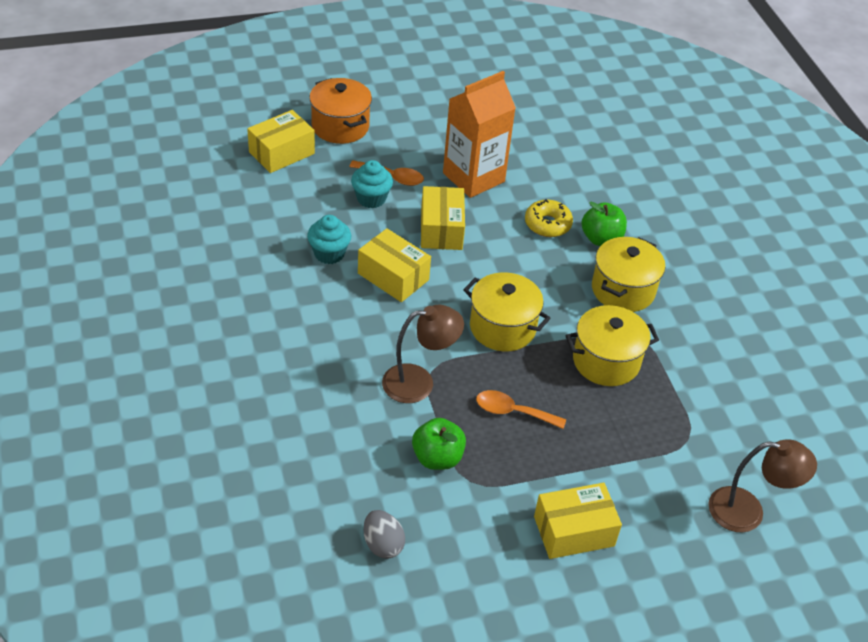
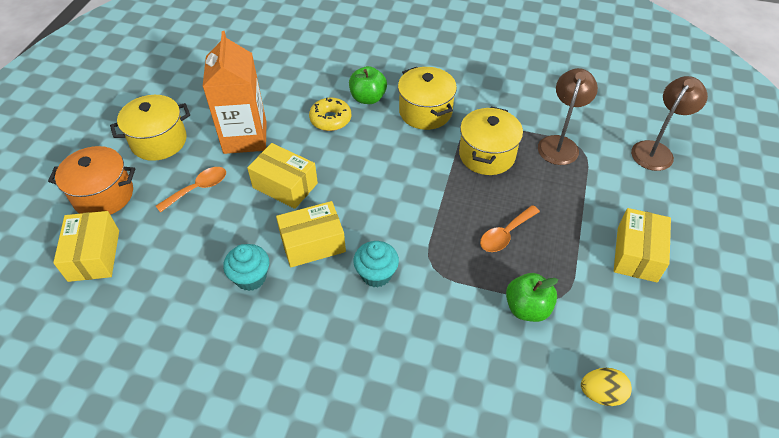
camera: 55 degrees left, 5 degrees up
turquoise cupcake [351,160,393,209] -> turquoise cupcake moved to [353,241,399,288]
grey egg [364,510,405,559] -> yellow egg [581,368,632,406]
brown lamp [382,304,464,403] -> brown lamp moved to [538,68,598,165]
yellow pot [463,272,551,351] -> yellow pot moved to [110,95,190,161]

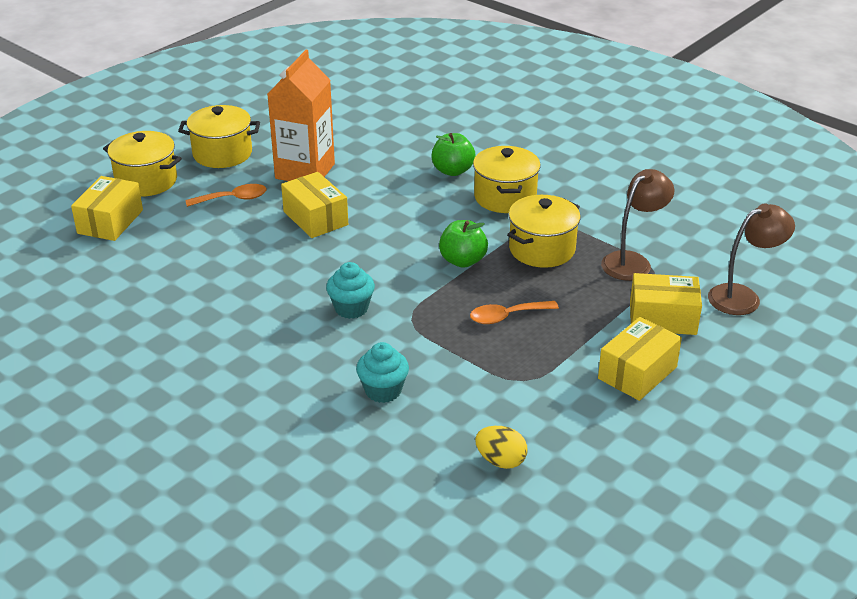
camera: 25 degrees right, 15 degrees down
orange pot [48,146,135,215] -> yellow pot [103,131,182,197]
turquoise cupcake [223,244,269,291] -> turquoise cupcake moved to [356,342,409,403]
yellow box [276,201,346,267] -> yellow box moved to [630,273,702,335]
yellow donut [309,98,351,131] -> none
green apple [506,273,558,322] -> green apple moved to [439,220,488,268]

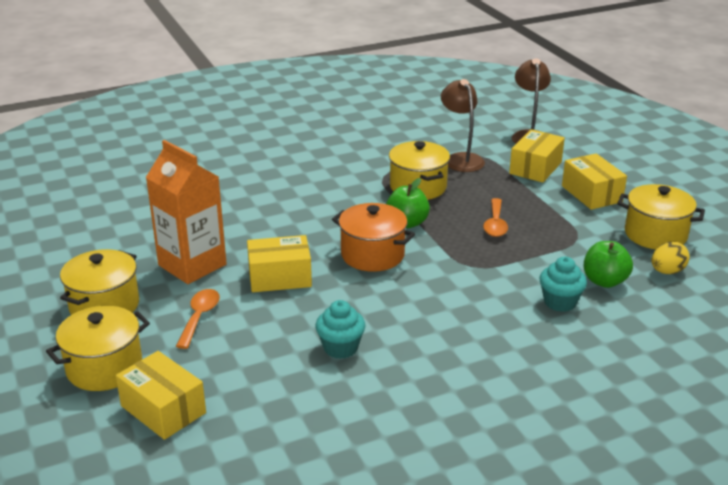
camera: 65 degrees left, 5 degrees down
turquoise cupcake [326,262,375,319] -> turquoise cupcake moved to [315,300,365,359]
green apple [431,133,475,176] -> green apple moved to [584,241,633,288]
yellow pot [473,146,541,213] -> yellow pot moved to [617,184,705,249]
none -> orange pot [332,203,415,272]

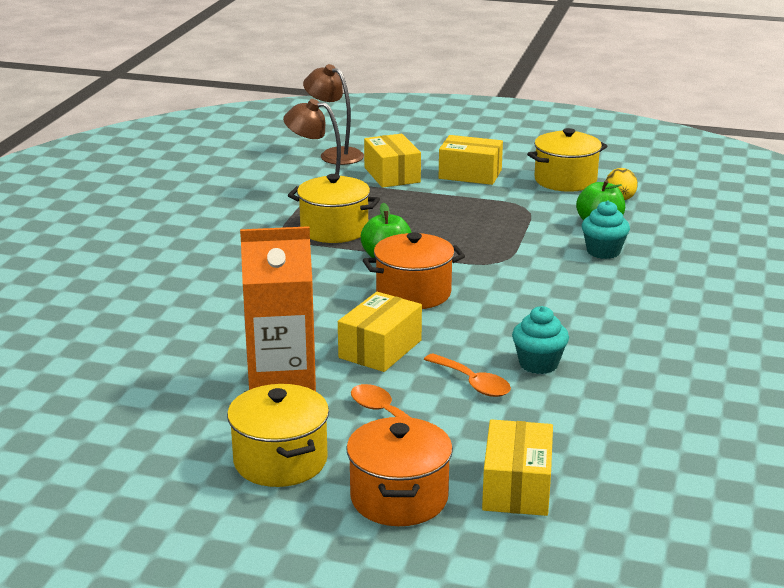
camera: 50 degrees left, 5 degrees down
yellow pot [46,306,150,391] -> orange pot [346,417,453,526]
yellow box [116,351,206,440] -> yellow box turned 75 degrees counterclockwise [482,419,553,516]
orange spoon [483,198,508,237] -> orange spoon moved to [424,353,511,397]

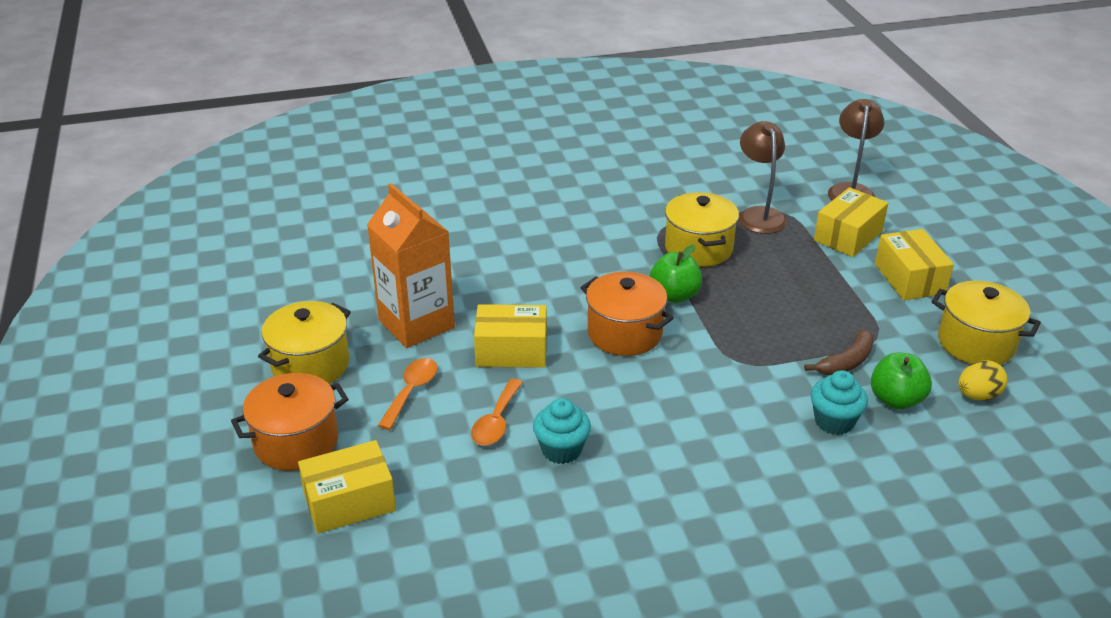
camera: 60 degrees right, 10 degrees up
none -> brown banana [804,329,874,375]

